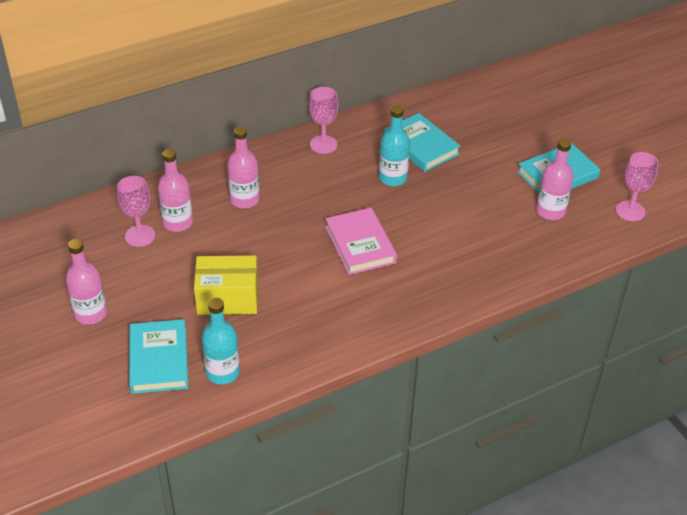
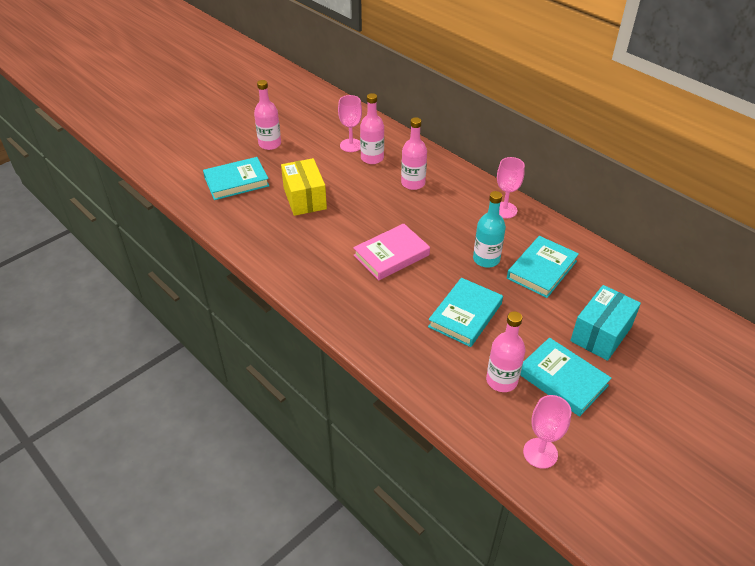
camera: 75 degrees right, 0 degrees up
turquoise bottle [201,298,240,385] -> none
none -> turquoise book [428,278,503,347]
none -> turquoise box [570,285,641,361]

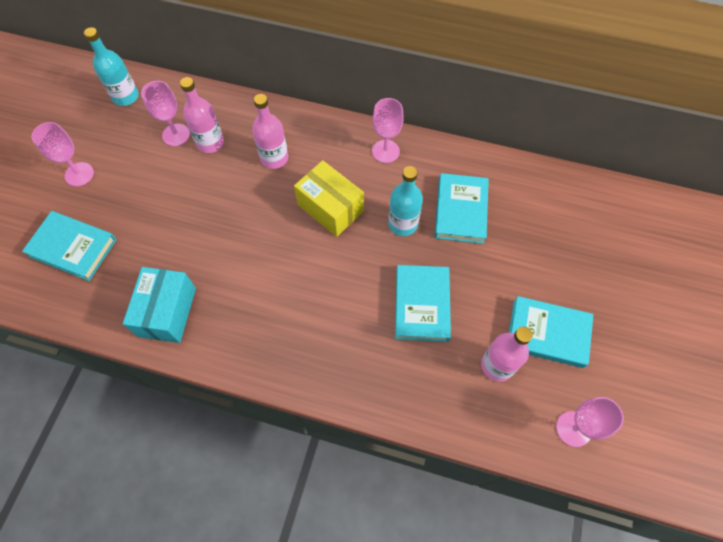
camera: 30 degrees left, 20 degrees up
turquoise book [203,157,270,200] -> turquoise book turned 75 degrees clockwise [22,211,117,281]
pink bottle [254,80,281,150] -> pink goblet [31,122,94,186]
yellow box [281,158,327,216] -> yellow box moved to [294,160,364,237]
pink book [353,223,430,280] -> none
turquoise box [570,285,641,361] -> turquoise box moved to [123,267,196,343]
none -> turquoise bottle [84,27,139,106]

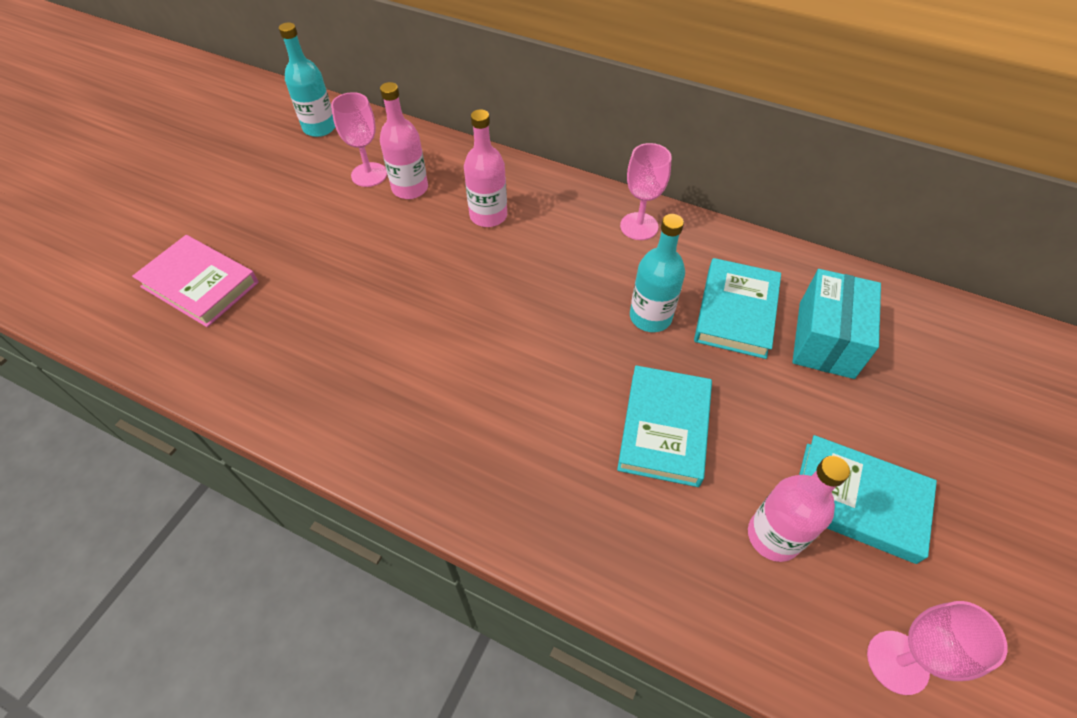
camera: 10 degrees right, 10 degrees down
turquoise book [22,211,117,281] -> pink book [132,235,259,327]
pink goblet [31,122,94,186] -> none
turquoise box [123,267,196,343] -> turquoise box moved to [792,269,881,379]
yellow box [294,160,364,237] -> none

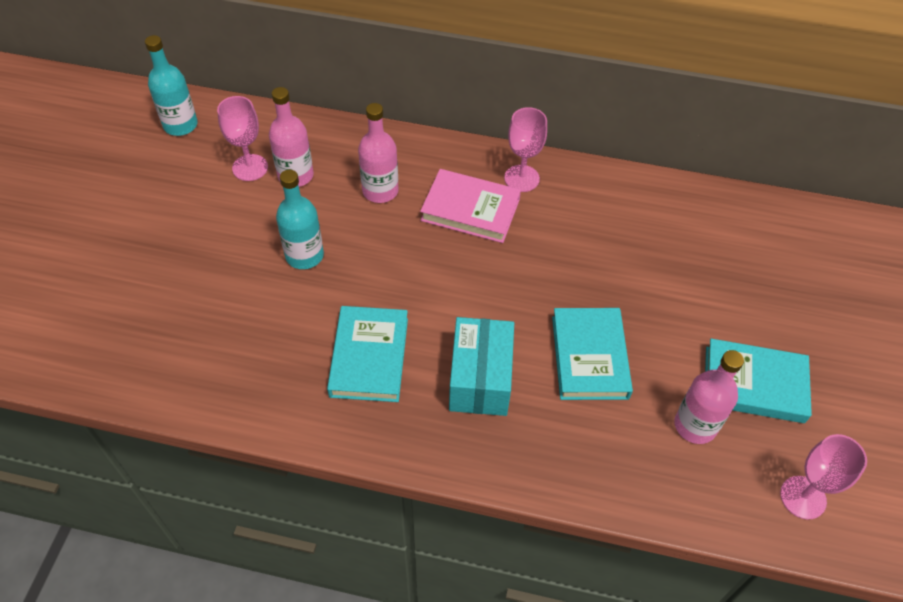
camera: 15 degrees left, 0 degrees up
pink book [132,235,259,327] -> pink book moved to [420,169,521,243]
turquoise bottle [630,214,685,332] -> turquoise bottle moved to [276,170,324,269]
turquoise book [694,258,781,359] -> turquoise book moved to [327,306,408,402]
turquoise box [792,269,881,379] -> turquoise box moved to [449,317,514,416]

